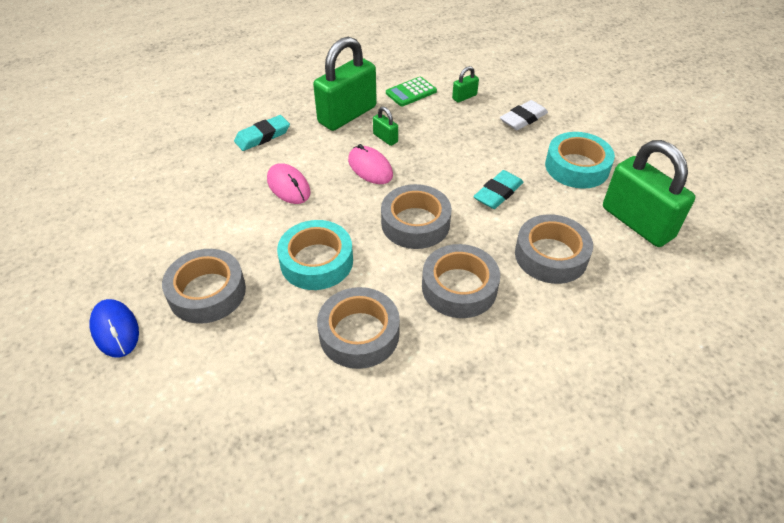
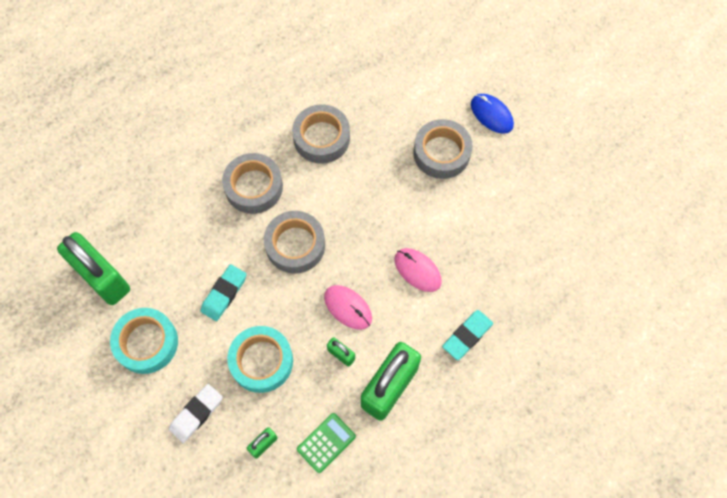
camera: 170 degrees right, 20 degrees up
turquoise tape [277,220,353,290] -> turquoise tape moved to [227,326,293,393]
grey tape [515,214,593,284] -> none

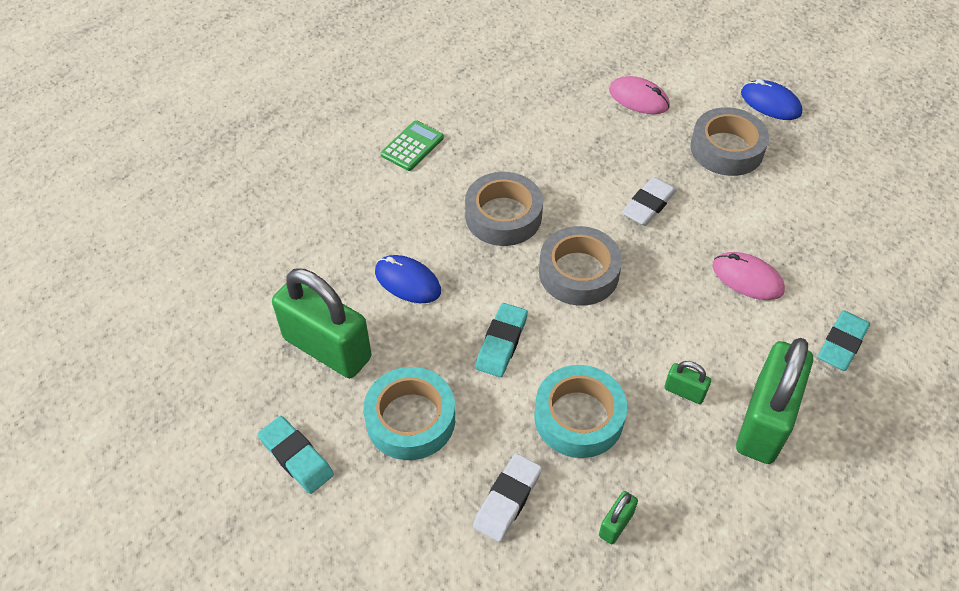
camera: 10 degrees left, 15 degrees down
grey tape [292,104,350,164] -> none
green calculator [297,413,356,473] -> green calculator moved to [381,120,444,171]
pink mouse [324,285,372,330] -> pink mouse moved to [609,76,670,114]
none -> turquoise eraser [258,416,334,494]
none -> blue mouse [375,255,441,303]
none -> white eraser [621,177,677,226]

